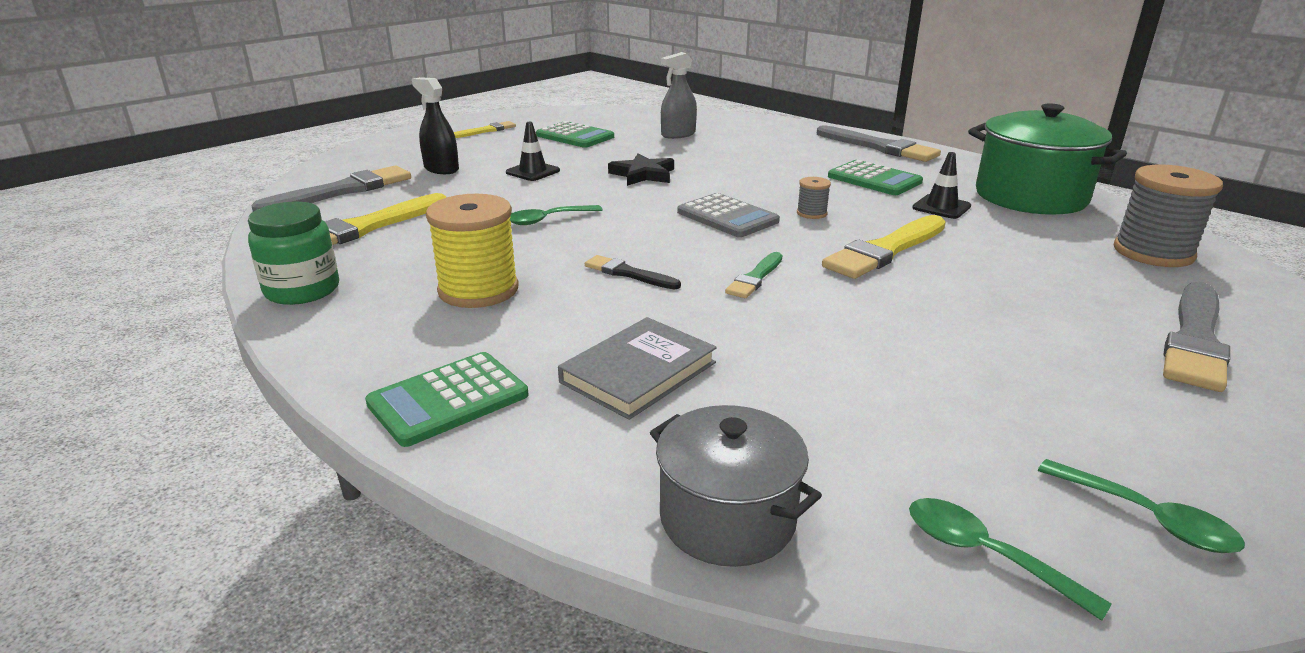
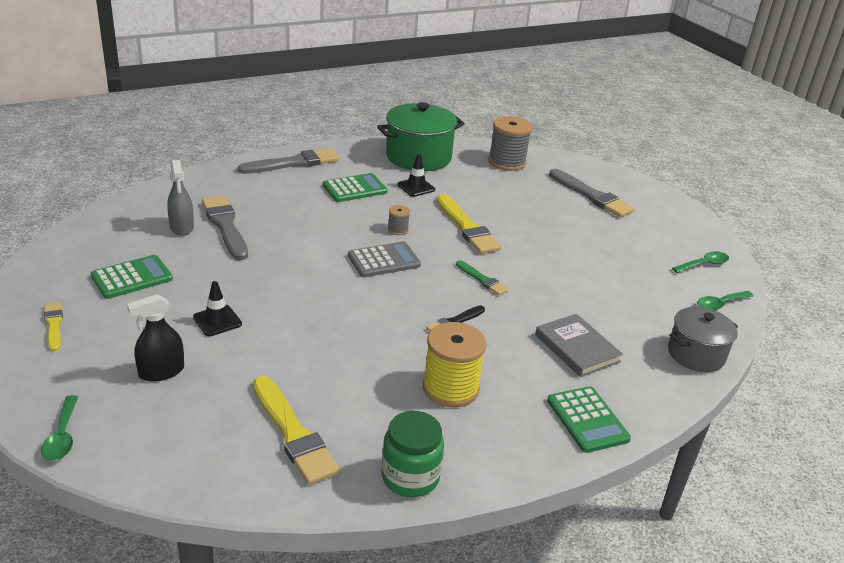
camera: 75 degrees left, 5 degrees up
grey brush [251,165,411,212] -> grey brush moved to [202,195,248,260]
green spoon [510,205,602,225] -> green spoon moved to [41,395,78,461]
black star [608,153,674,186] -> none

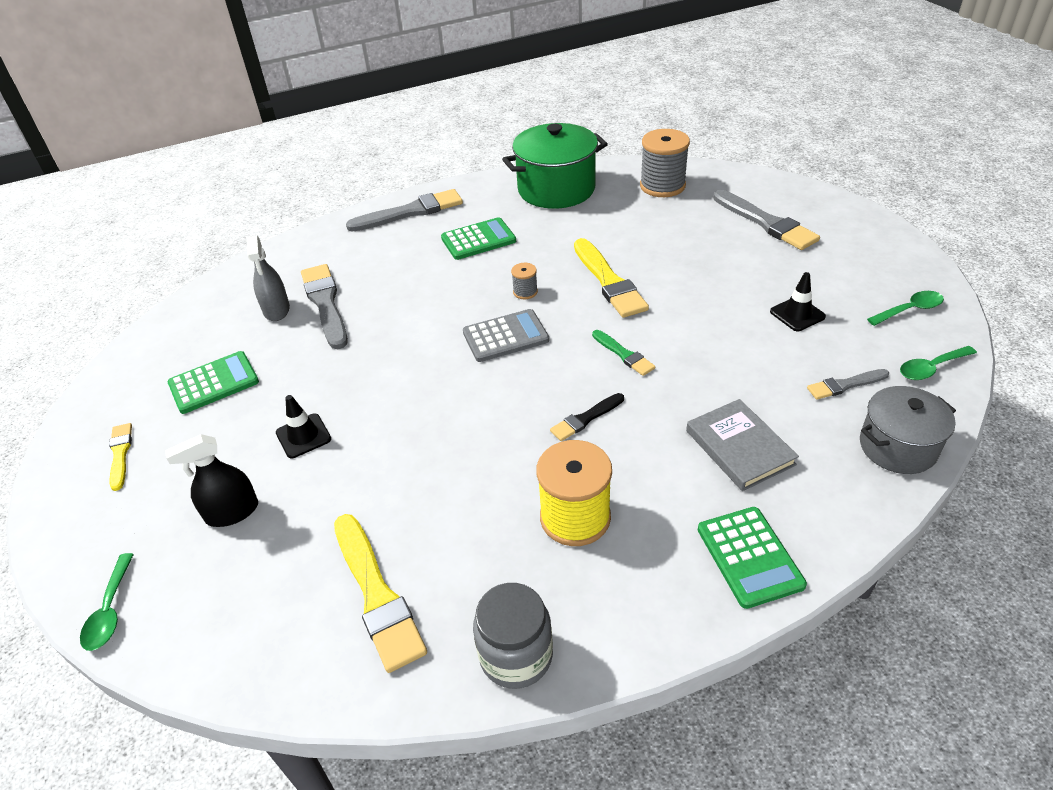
camera: 10 degrees right, 10 degrees up
green jar [382,411,444,497] -> grey jar [473,583,553,689]
black traffic cone [397,154,435,197] -> black traffic cone moved to [770,272,826,331]
none -> grey brush [807,369,889,400]

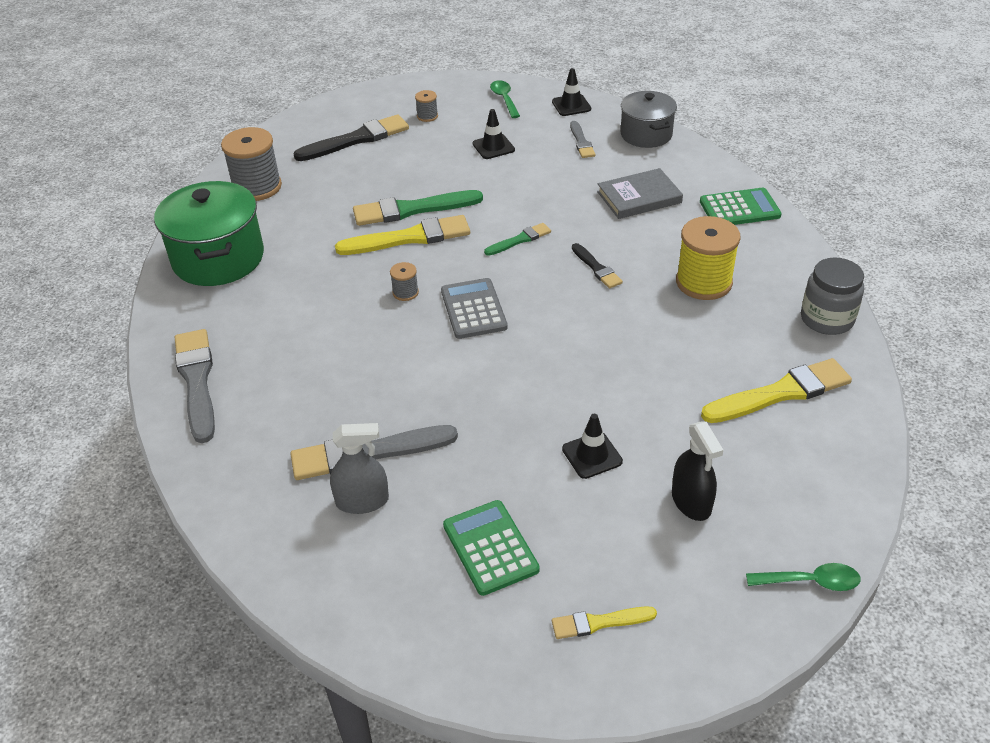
camera: 85 degrees left, 0 degrees up
green calculator [441,217,516,260] -> none
grey brush [714,190,820,250] -> black brush [294,114,409,161]
green spoon [900,346,977,380] -> black traffic cone [552,68,591,116]
none -> green brush [353,190,483,226]
none -> grey spool [415,90,438,122]

